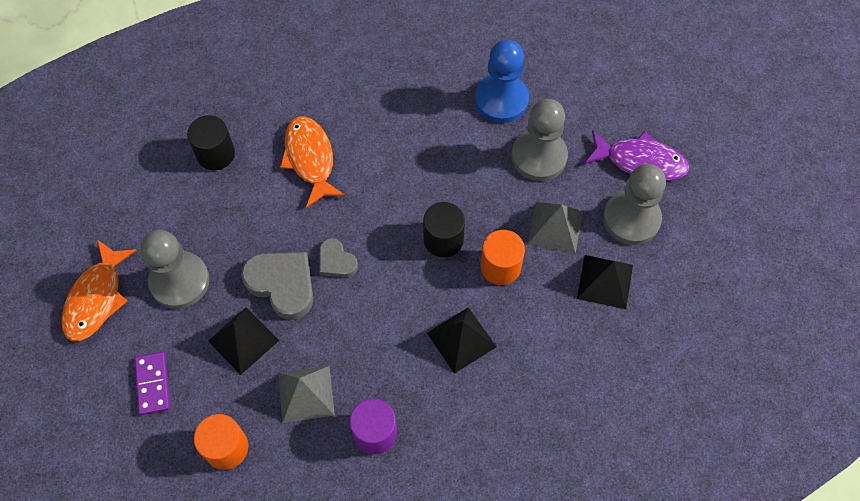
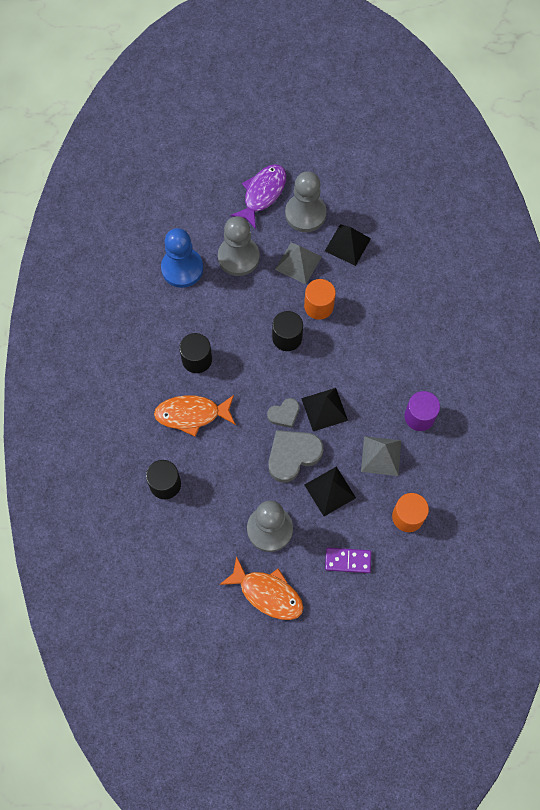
camera: 75 degrees left, 5 degrees up
black pyramid [427,307,497,374] -> black pyramid moved to [301,388,348,431]
none -> black cylinder [179,333,212,373]

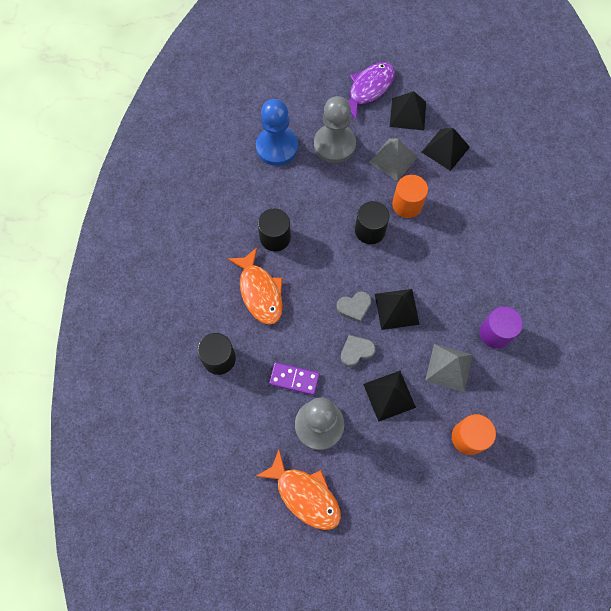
camera: 10 degrees right, 0 degrees up
orange fish [154,395,236,437] -> orange fish turned 120 degrees counterclockwise [227,247,283,325]
grey heart [268,430,323,483] -> grey heart [340,335,376,367], size x0.58
grey pawn [285,172,327,232] -> black pyramid [390,91,426,130]
purple domino [325,548,371,573] -> purple domino moved to [269,362,320,395]

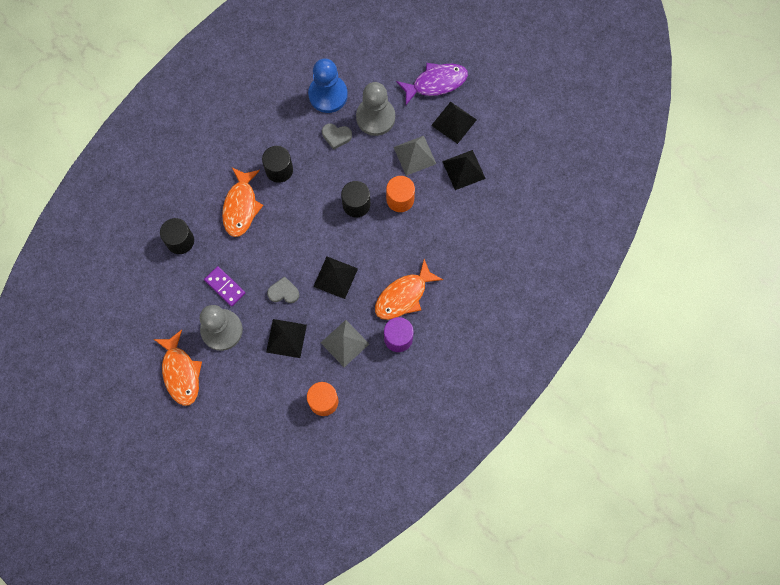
camera: 30 degrees right, 5 degrees up
grey heart [336,291,372,323] -> grey heart moved to [322,124,352,150]
none -> orange fish [375,259,444,320]

